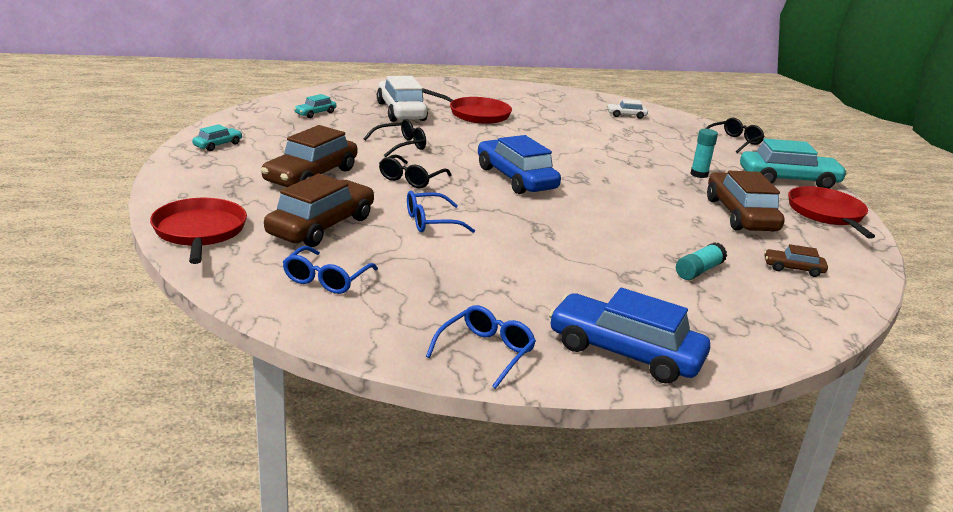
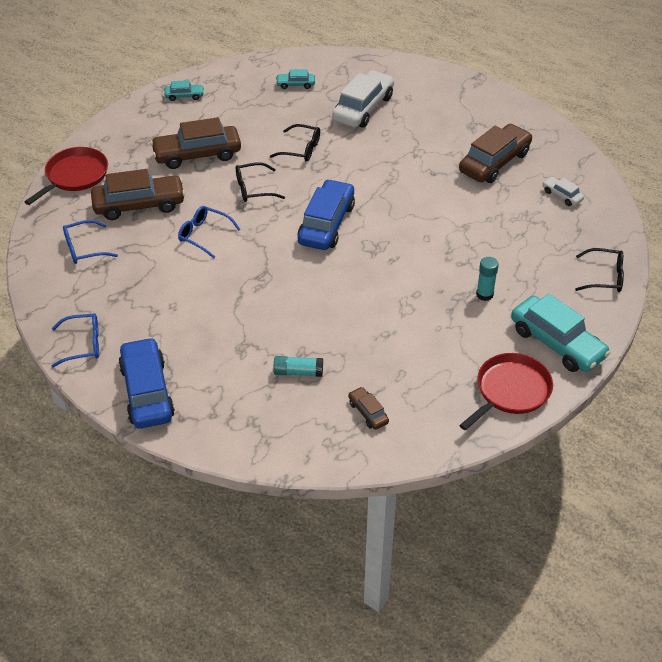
camera: 50 degrees right, 20 degrees up
red pan [422,88,512,124] -> none
brown car [707,171,785,232] -> brown car moved to [459,124,533,183]

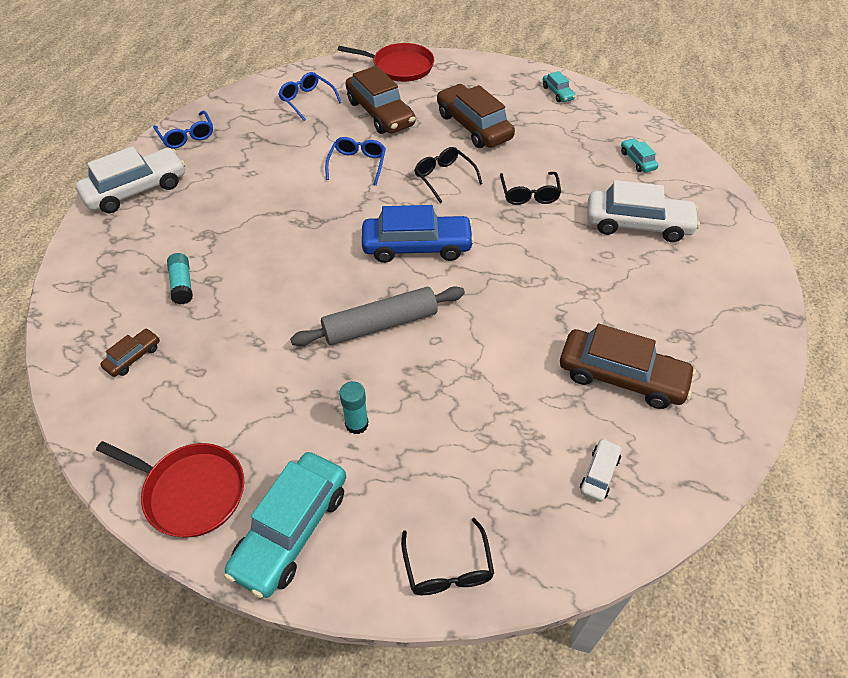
camera: 70 degrees right, 5 degrees up
blue car [118,337,175,429] -> white car [76,146,185,213]
none -> grey rolling pin [290,286,465,346]

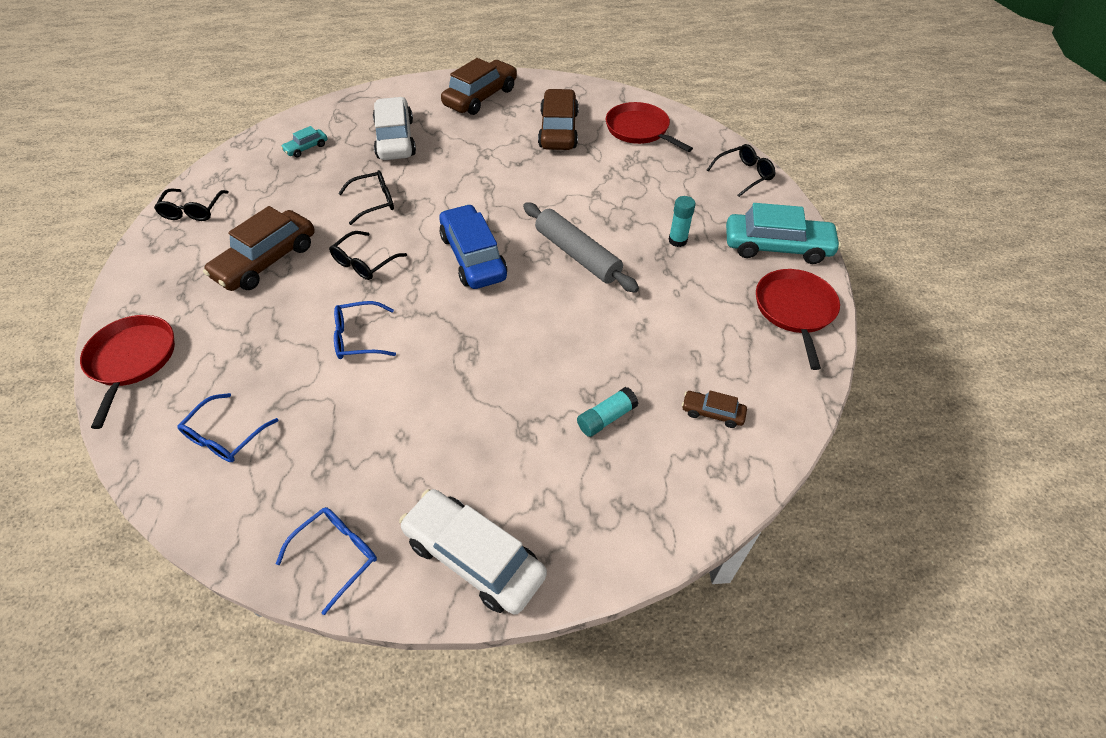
camera: 110 degrees left, 0 degrees up
brown car [345,66,416,134] -> brown car moved to [441,58,517,115]
turquoise car [543,71,576,102] -> black glasses [154,189,229,221]
white car [580,438,621,502] -> red pan [606,102,693,152]

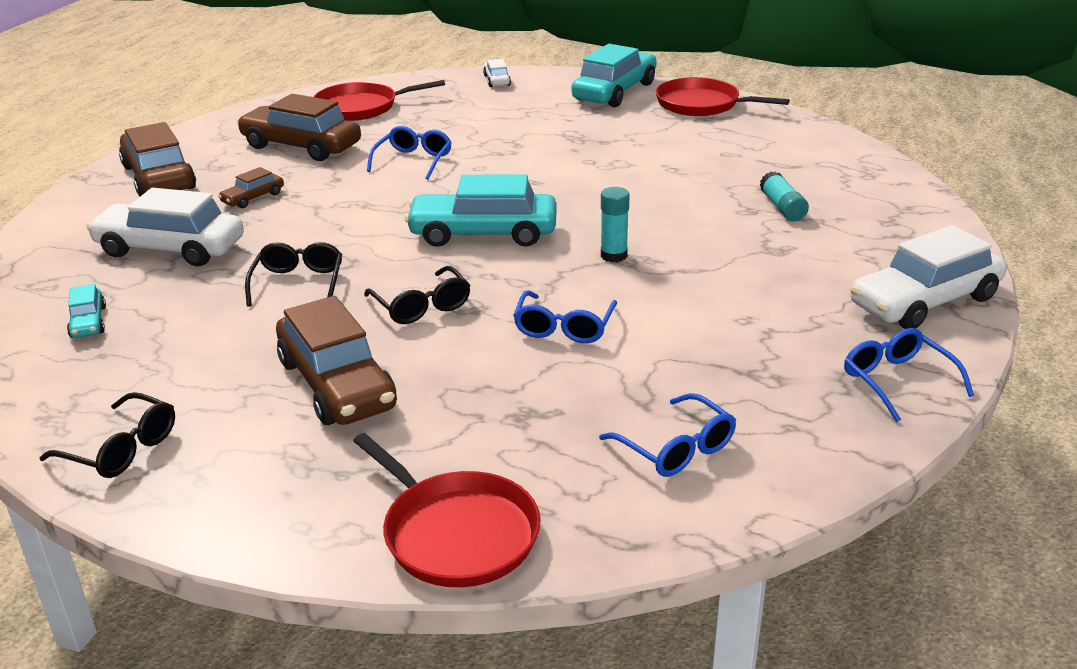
camera: 65 degrees left, 20 degrees down
red pan [80,315,175,429] -> red pan turned 150 degrees counterclockwise [353,433,541,587]
blue car [439,204,507,289] -> turquoise car [405,174,557,247]
grey rolling pin [523,202,639,293] -> none
turquoise glue stick [669,196,696,247] -> turquoise glue stick moved to [601,187,630,262]
brown car [682,390,747,428] -> brown car moved to [218,167,284,208]
black glasses [707,144,776,197] -> white car [483,59,511,87]
none -> blue glasses [367,126,452,180]

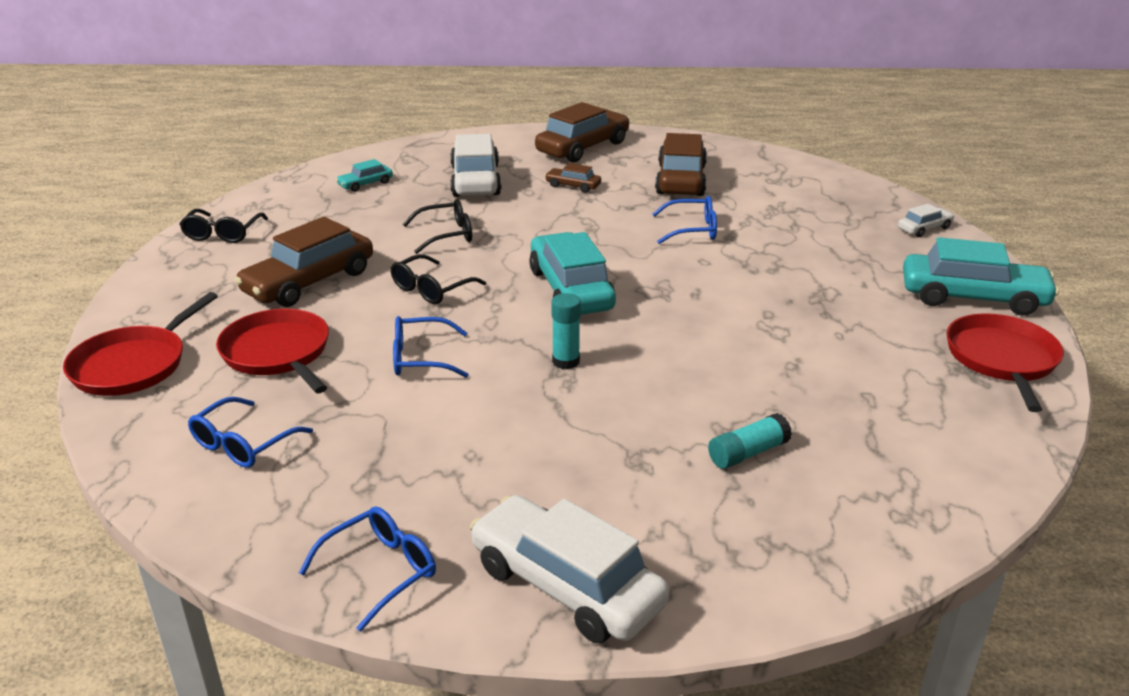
camera: 70 degrees right, 0 degrees up
red pan [313,80,445,121] -> red pan moved to [216,309,329,393]

